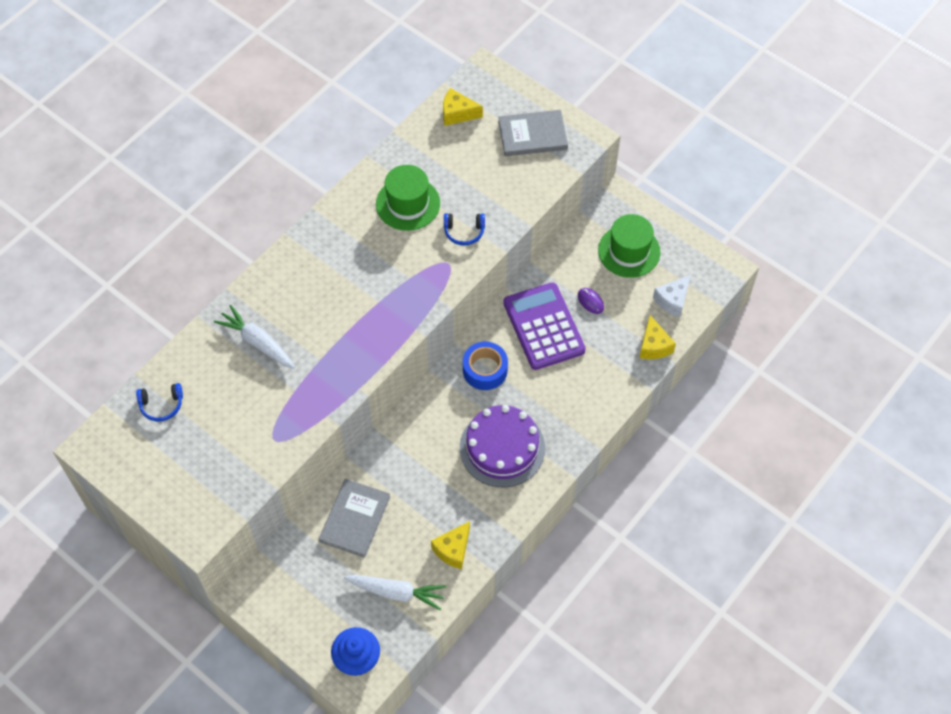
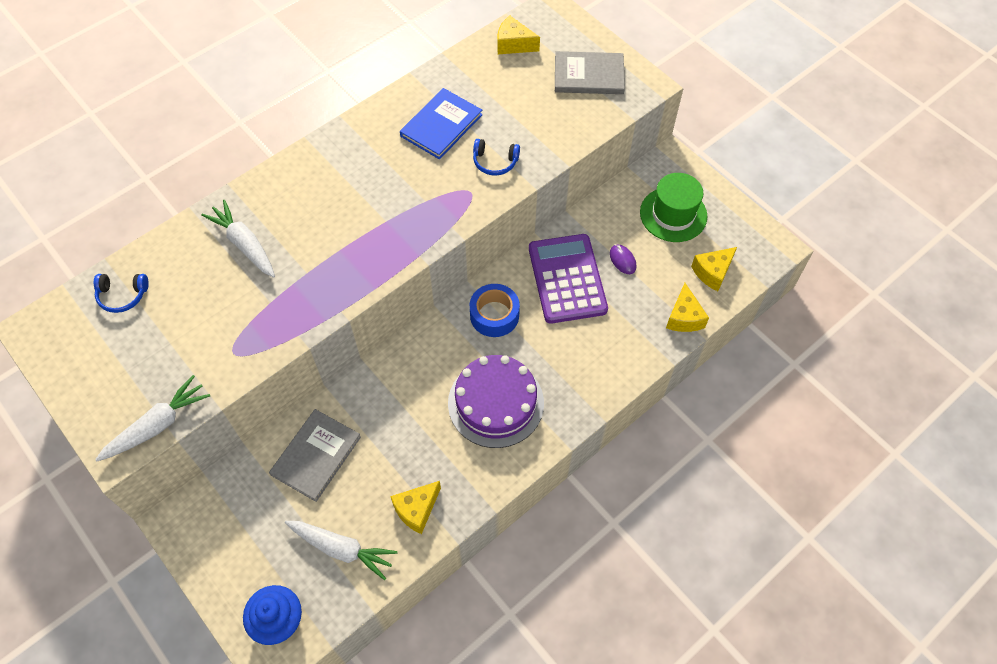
camera: 10 degrees right, 0 degrees up
green hat [376,165,440,231] -> blue book [400,88,482,159]
white cheese [653,275,691,317] -> yellow cheese [691,247,737,291]
none -> white carrot [95,375,210,461]

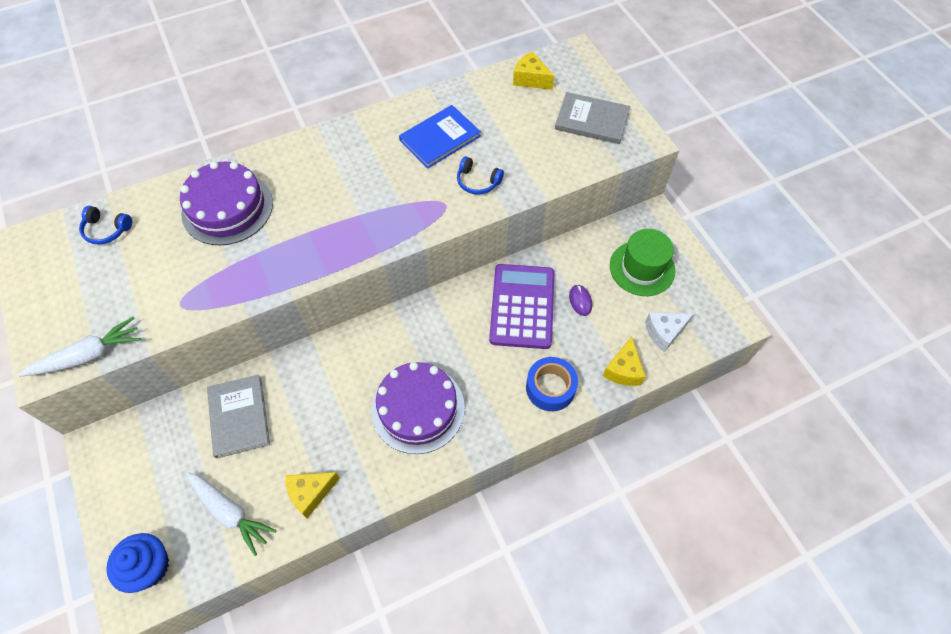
camera: 15 degrees right, 0 degrees up
white carrot [201,200,275,278] -> purple cake [180,161,273,246]
grey book [269,409,361,502] -> grey book turned 60 degrees counterclockwise [207,375,270,459]
blue tape [470,284,520,337] -> blue tape moved to [526,357,578,411]
yellow cheese [691,247,737,291] -> white cheese [645,312,694,352]

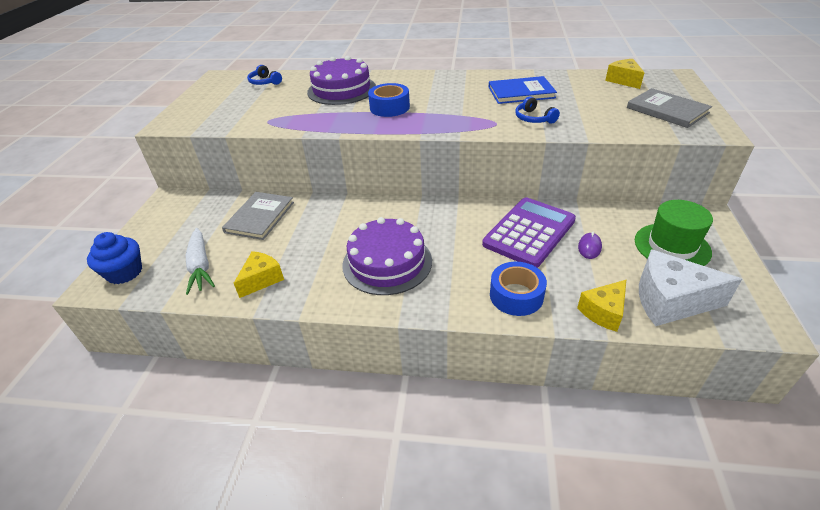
camera: 35 degrees right, 20 degrees down
white carrot [18,317,141,376] -> none
yellow cheese [286,472,340,518] -> yellow cheese turned 120 degrees clockwise [234,251,284,298]
white cheese [645,312,694,352] -> white cheese [639,249,742,326], size x1.62
none -> blue tape [368,83,410,117]

